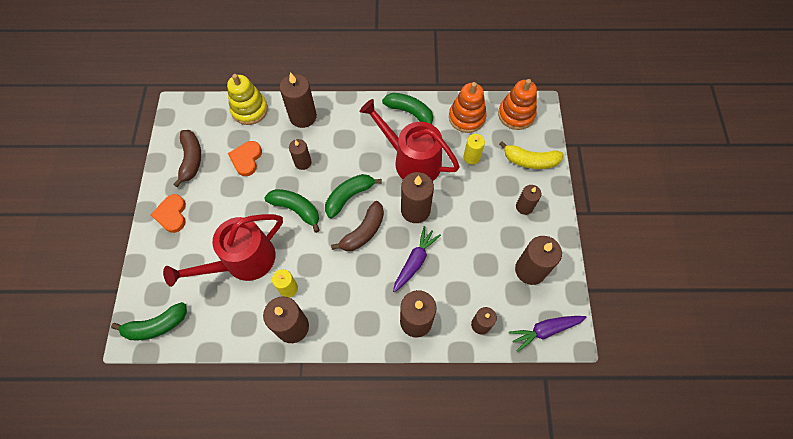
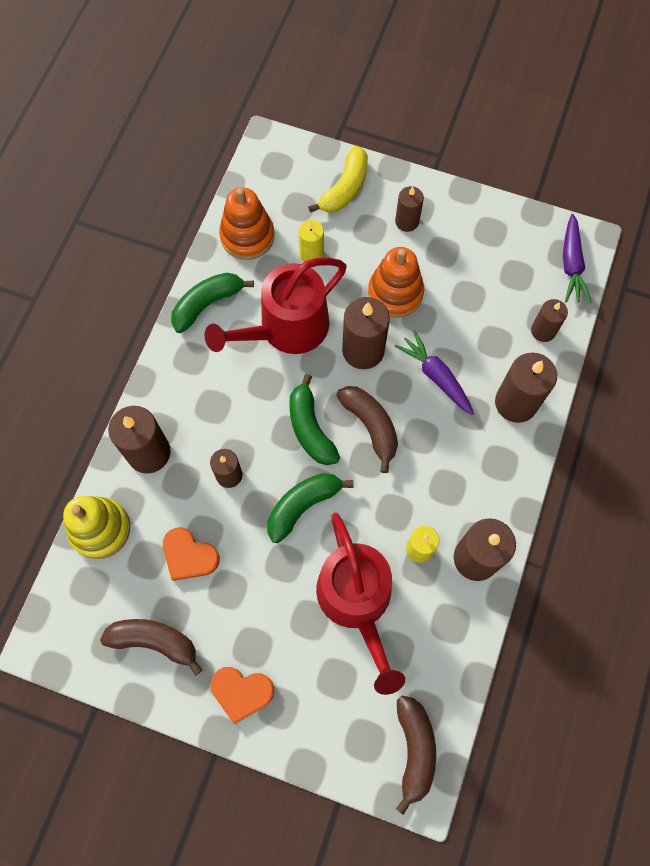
camera: 70 degrees left, 5 degrees up
green banana [111,302,187,341] -> brown banana [396,695,436,815]
orange stacking toy [498,79,537,130] -> orange stacking toy moved to [368,247,424,318]
brown candle [515,236,562,285] -> none

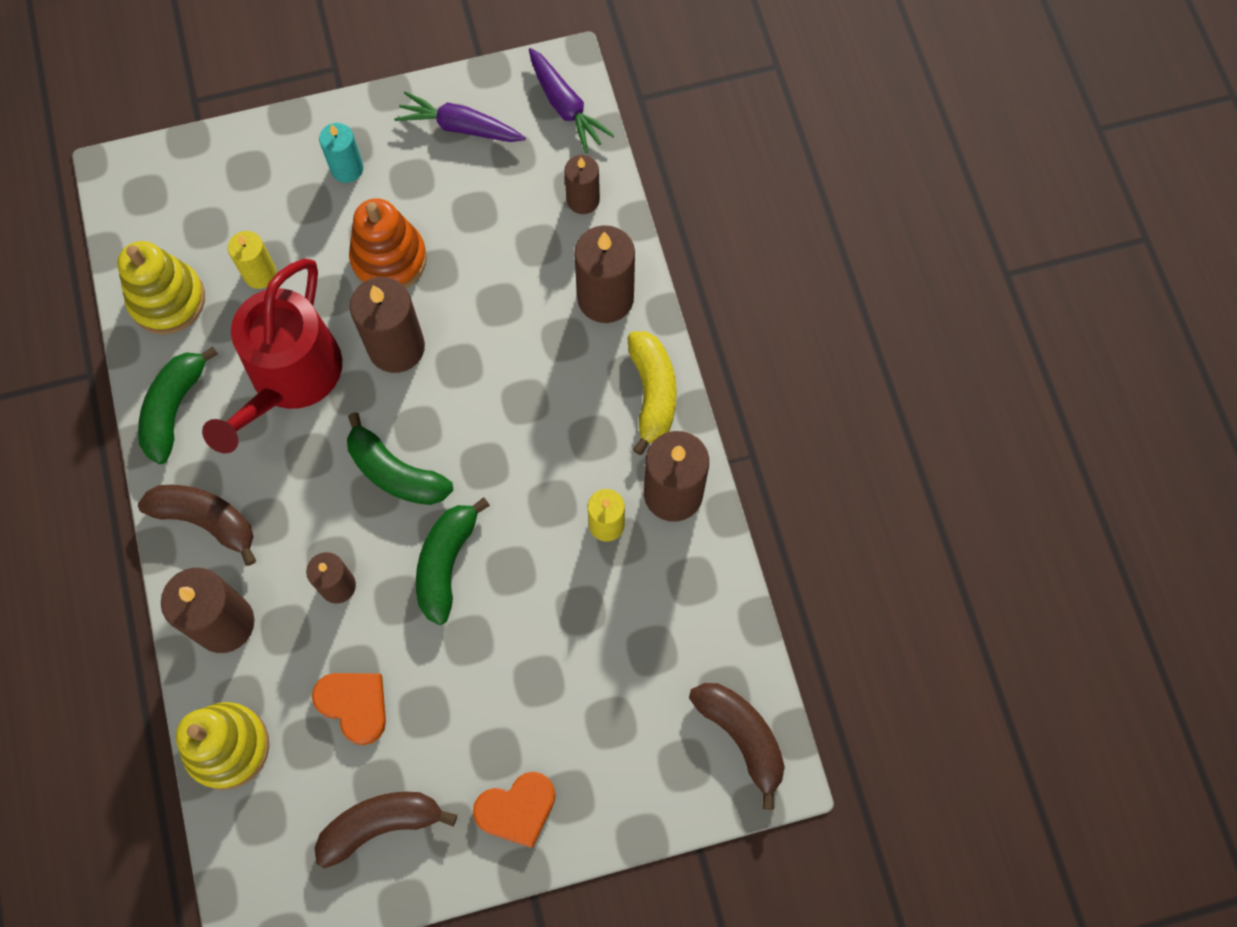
camera: 35 degrees left, 0 degrees up
orange heart [163,527,220,581] -> orange heart turned 135 degrees counterclockwise [312,673,386,745]
orange stacking toy [219,187,274,260] -> yellow stacking toy [117,241,205,334]
yellow banana [308,145,368,213] -> yellow banana moved to [627,331,677,455]
red watering can [316,513,405,695] -> none
brown banana [336,386,398,473] -> brown banana moved to [138,485,256,566]
brown candle [395,186,424,232] -> turquoise candle [319,123,363,183]
purple carrot [395,330,474,415] -> purple carrot moved to [394,91,526,142]

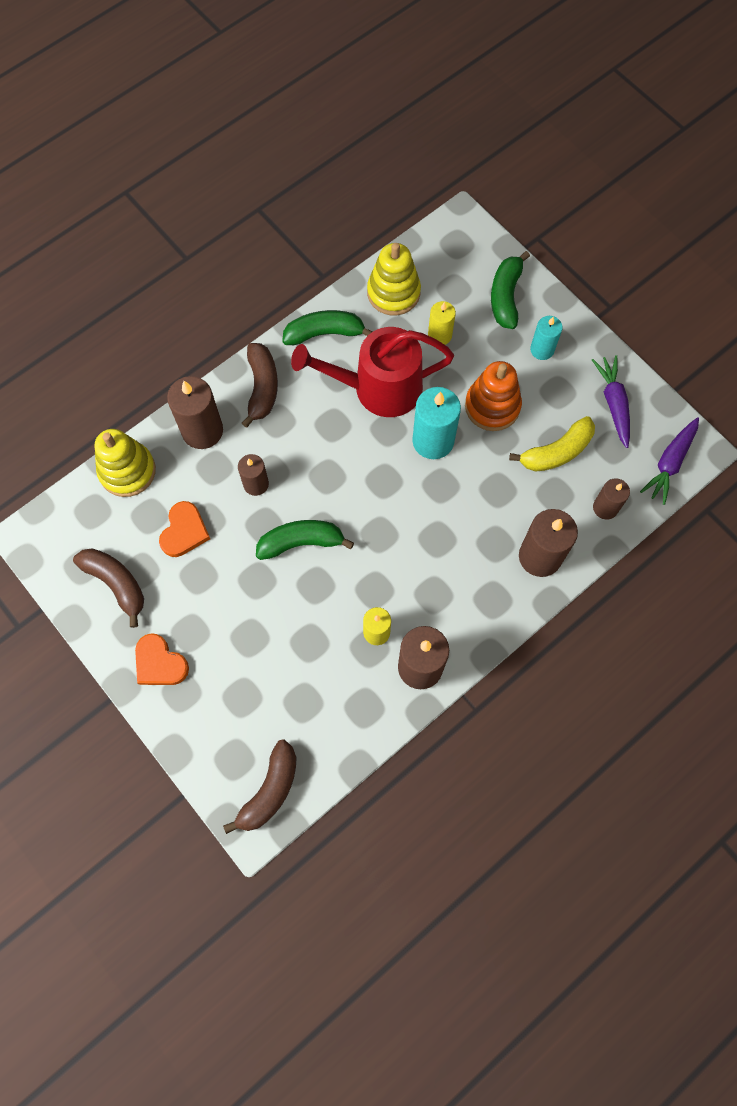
camera: 65 degrees right, 0 degrees up
green banana [347,412,453,505] -> green banana moved to [491,251,530,329]
brown candle [350,277,425,373] -> turquoise candle [412,387,461,459]
yellow banana [627,331,677,455] -> yellow banana moved to [509,416,595,472]

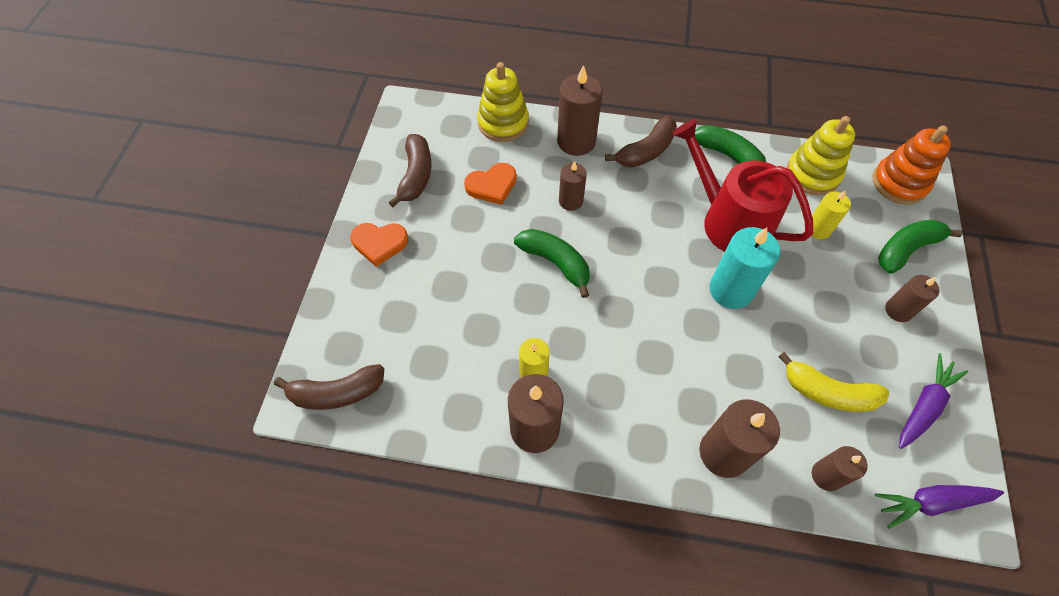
camera: 50 degrees right, 10 degrees down
orange heart [135,633,189,685] -> orange heart turned 90 degrees counterclockwise [350,223,408,267]
orange stacking toy [465,361,522,431] -> orange stacking toy moved to [873,125,951,205]
turquoise candle [530,316,563,360] -> brown candle [885,275,940,322]

